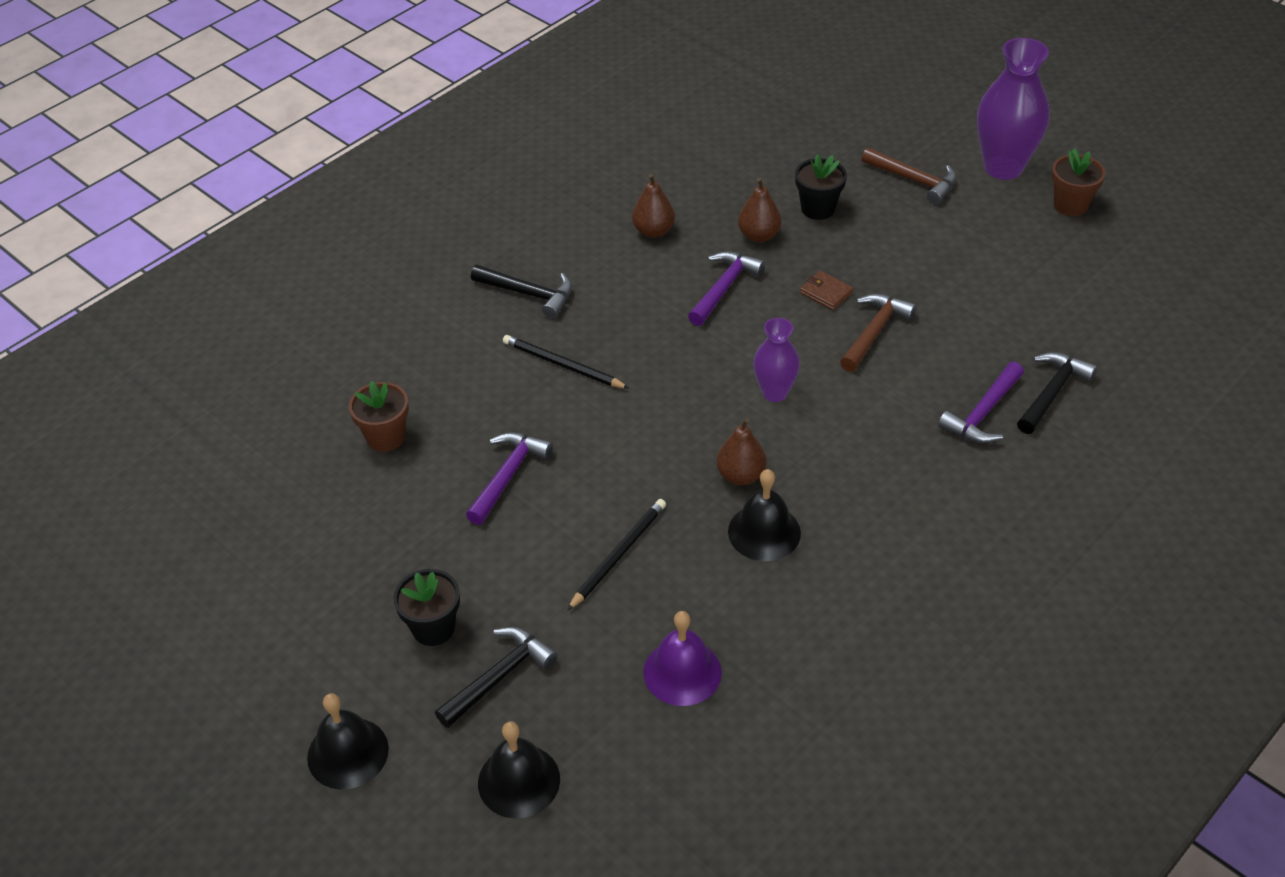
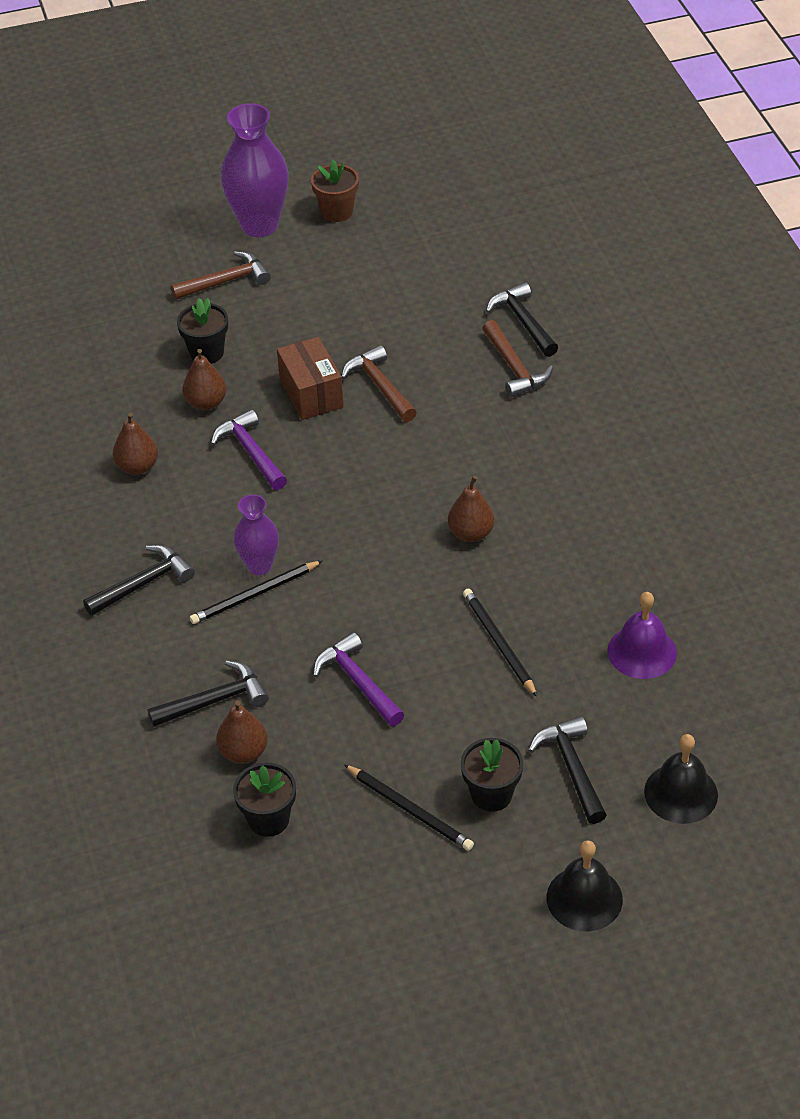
camera: 60 degrees left, 0 degrees up
brown flower pot [349,381,409,452] -> brown pear [216,700,268,764]
black bell [728,469,801,561] -> none
purple vase [753,318,800,402] -> purple vase moved to [234,495,279,575]
brown wallet [800,271,854,310] -> brown box [277,337,344,420]
purple hammer [938,362,1024,443] -> brown hammer [482,320,553,398]
none -> black hammer [147,660,269,727]
none -> black flower pot [233,762,296,837]
none -> black pencil [344,764,474,851]

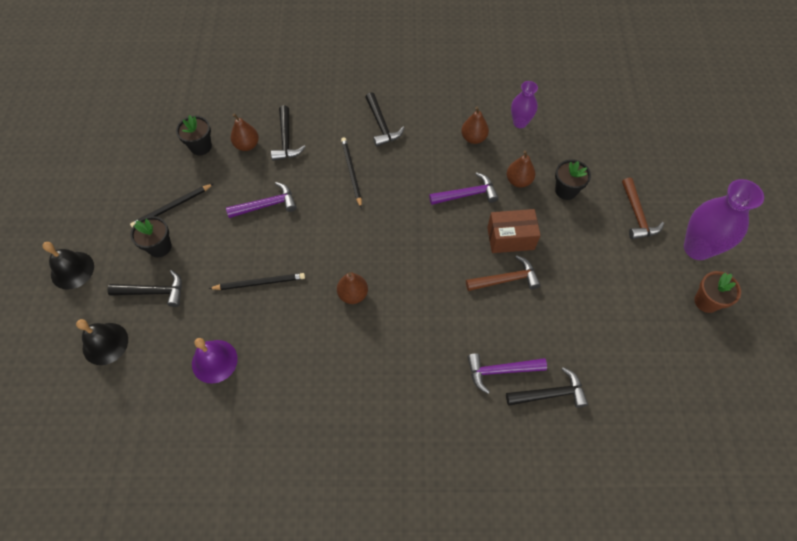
camera: 105 degrees right, 15 degrees up
purple vase [234,495,279,575] -> purple vase moved to [511,81,538,128]
brown hammer [482,320,553,398] -> purple hammer [467,353,547,394]

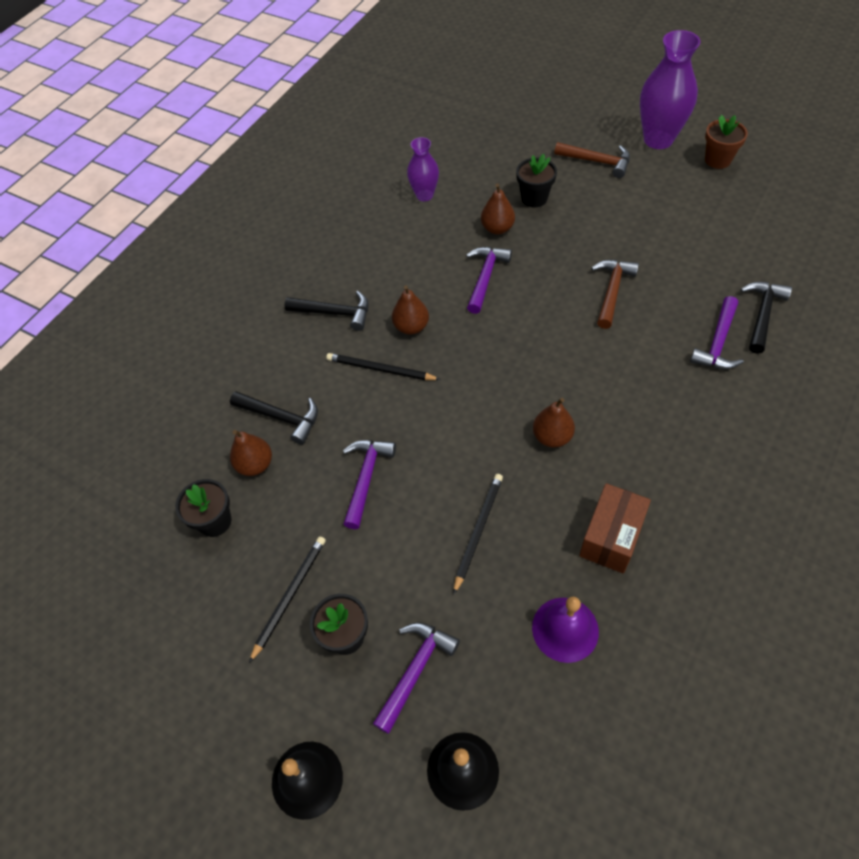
camera: 55 degrees left, 5 degrees down
black hammer [107,270,182,307] -> purple hammer [373,622,460,734]
black pencil [130,184,213,227] -> black pencil turned 150 degrees counterclockwise [249,536,326,663]
brown pear [461,106,489,144] -> brown pear moved to [392,285,429,335]
brown box [487,209,541,253] -> brown box moved to [579,483,651,574]

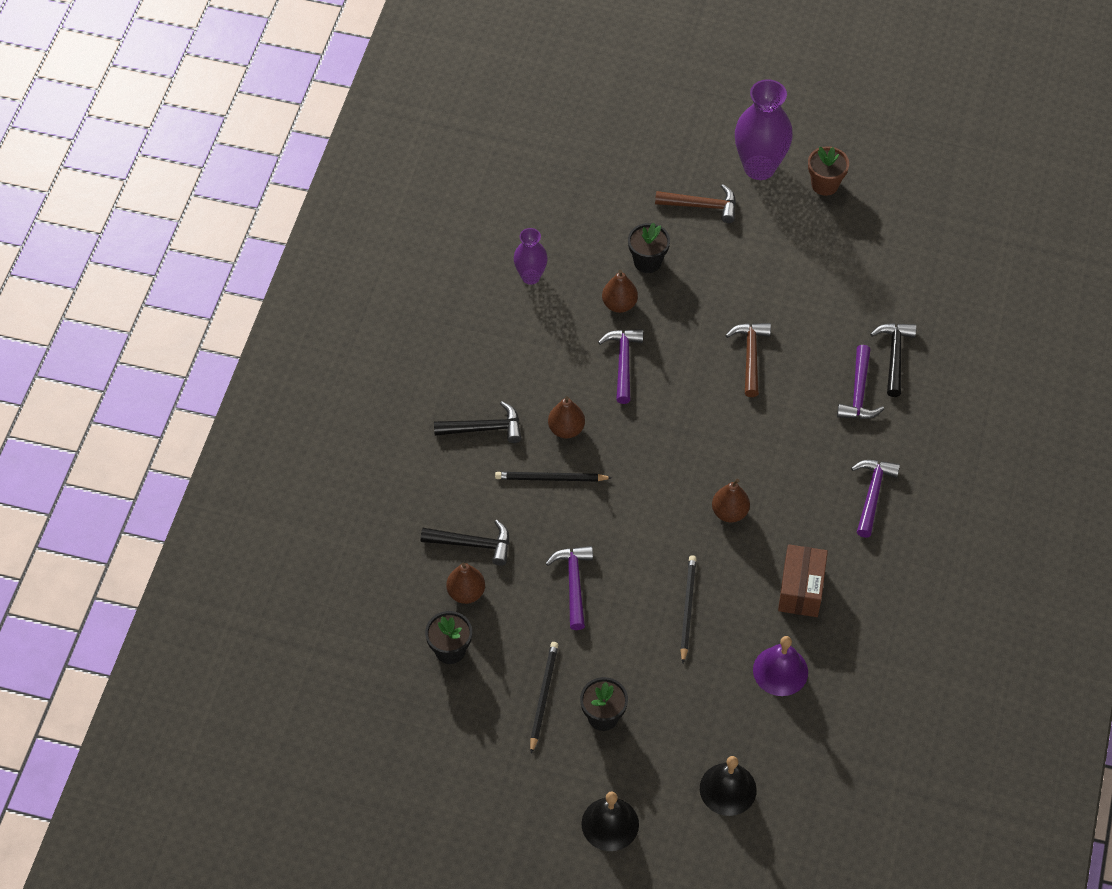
camera: 20 degrees left, 0 degrees up
purple hammer [373,622,460,734] -> purple hammer moved to [851,460,900,538]

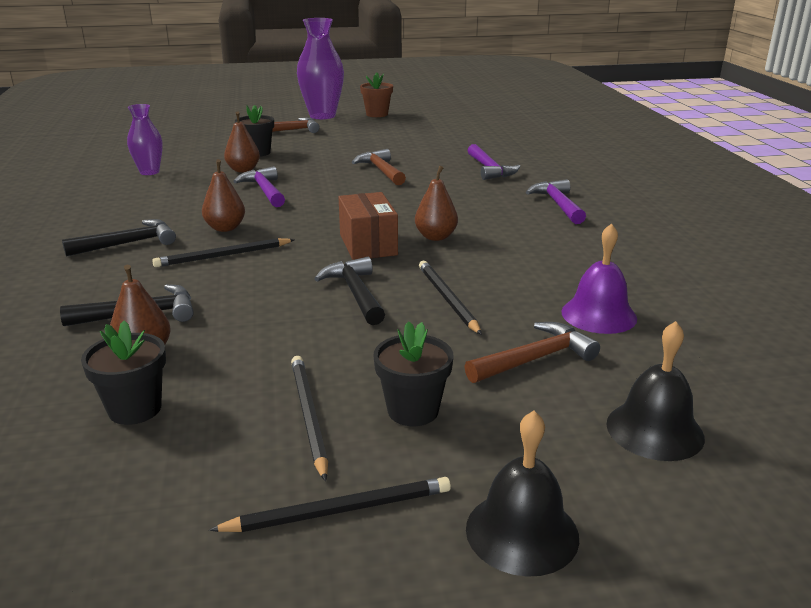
camera: 25 degrees left, 30 degrees down
purple hammer [545,546,593,630] -> none
brown box [778,544,828,617] -> brown box moved to [339,192,398,260]
black hammer [870,323,917,397] -> black hammer moved to [314,257,385,325]
none -> black pencil [209,477,451,532]
none -> brown hammer [464,322,600,383]

